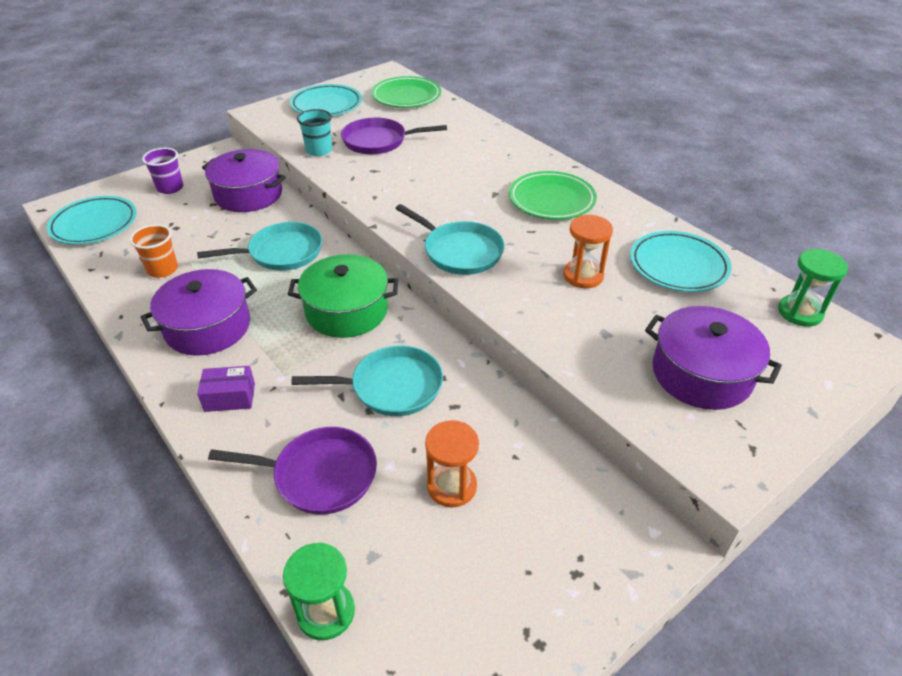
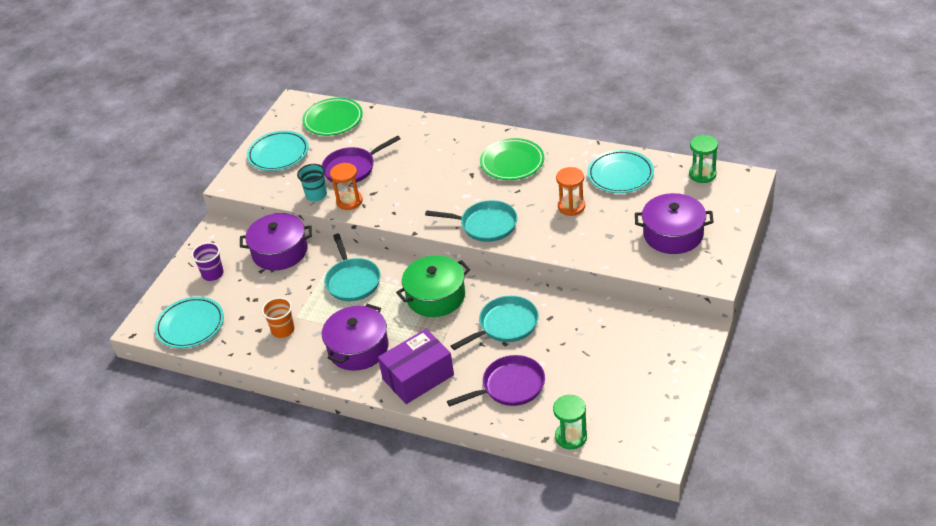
camera: 25 degrees left, 0 degrees up
turquoise pan [197,222,322,271] -> turquoise pan turned 120 degrees clockwise [324,233,380,301]
purple box [197,366,255,412] -> purple box [378,329,454,404], size x1.89
orange hourglass [425,420,479,508] -> orange hourglass moved to [330,163,363,210]

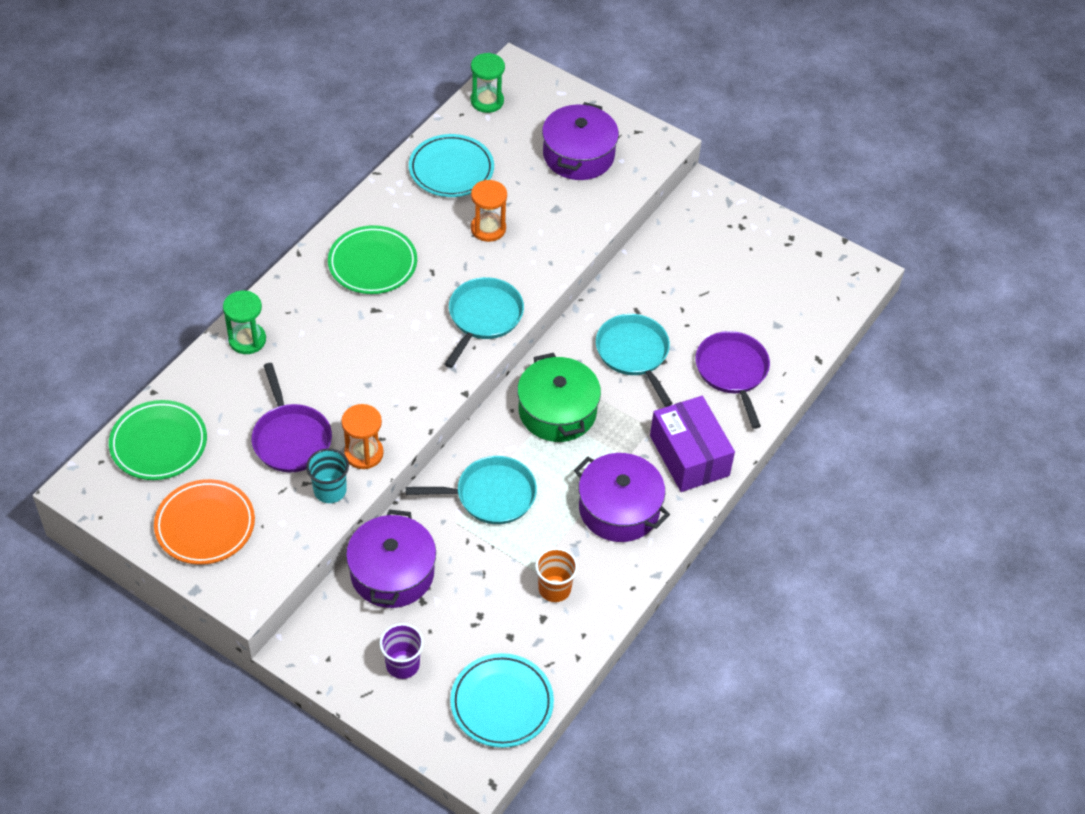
camera: 85 degrees left, 10 degrees up
turquoise plate [247,131,309,171] -> orange plate [154,479,255,565]
green hourglass [553,395,587,449] -> green hourglass moved to [223,291,266,354]

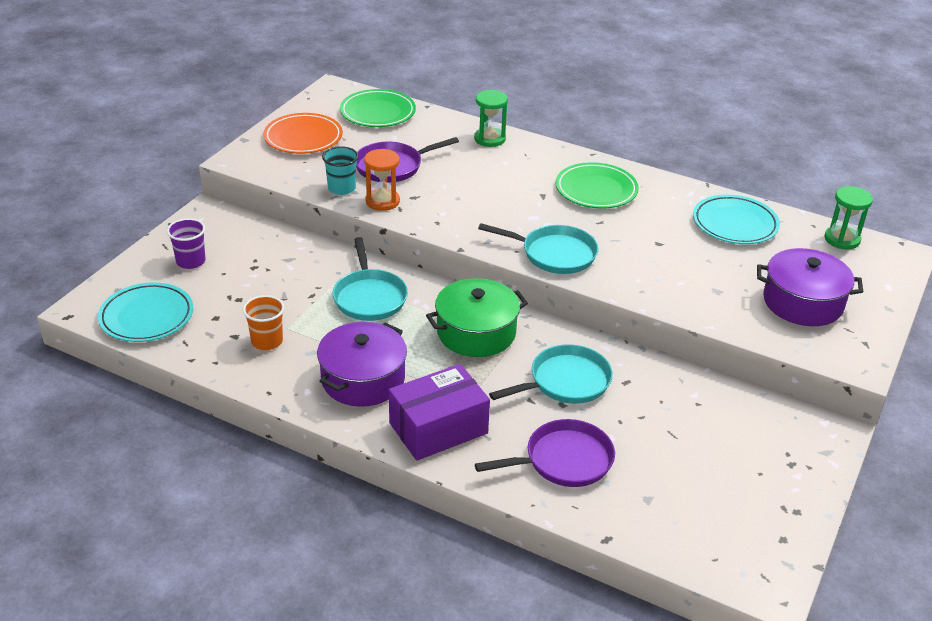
camera: 85 degrees right, 15 degrees down
purple pot [346,510,436,608] -> none
orange hourglass [471,180,507,242] -> none

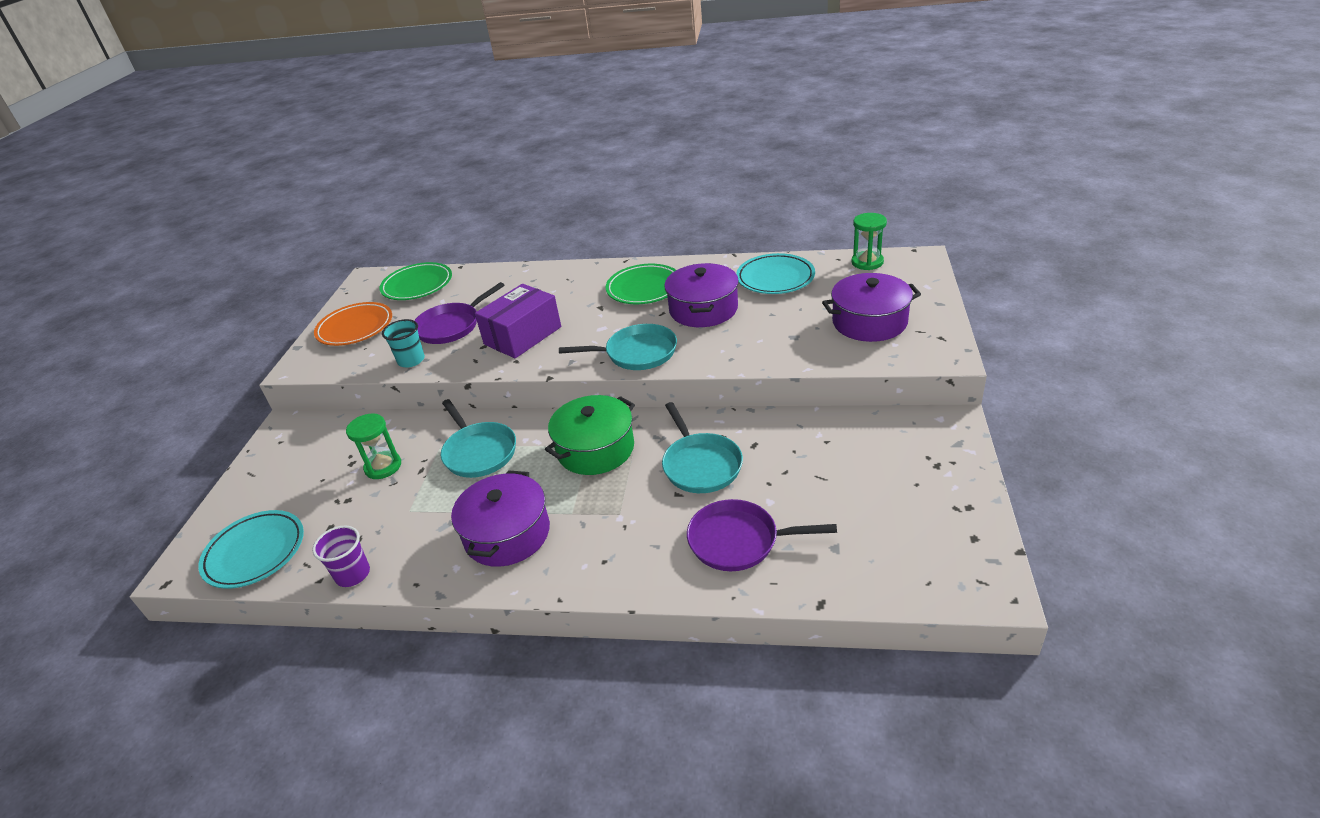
camera: 15 degrees left, 0 degrees up
purple cup [167,218,206,269] -> purple cup moved to [312,526,370,587]
orange cup [243,295,285,350] -> none
orange hourglass [364,149,400,211] -> none
purple box [389,364,490,461] -> purple box moved to [475,284,561,358]
green hourglass [474,90,508,147] -> green hourglass moved to [346,413,401,479]
purple pan [475,419,615,487] -> purple pan turned 135 degrees counterclockwise [687,499,837,571]
turquoise pan [489,344,613,404] -> turquoise pan turned 120 degrees clockwise [662,402,743,493]
none -> purple pot [664,263,739,327]

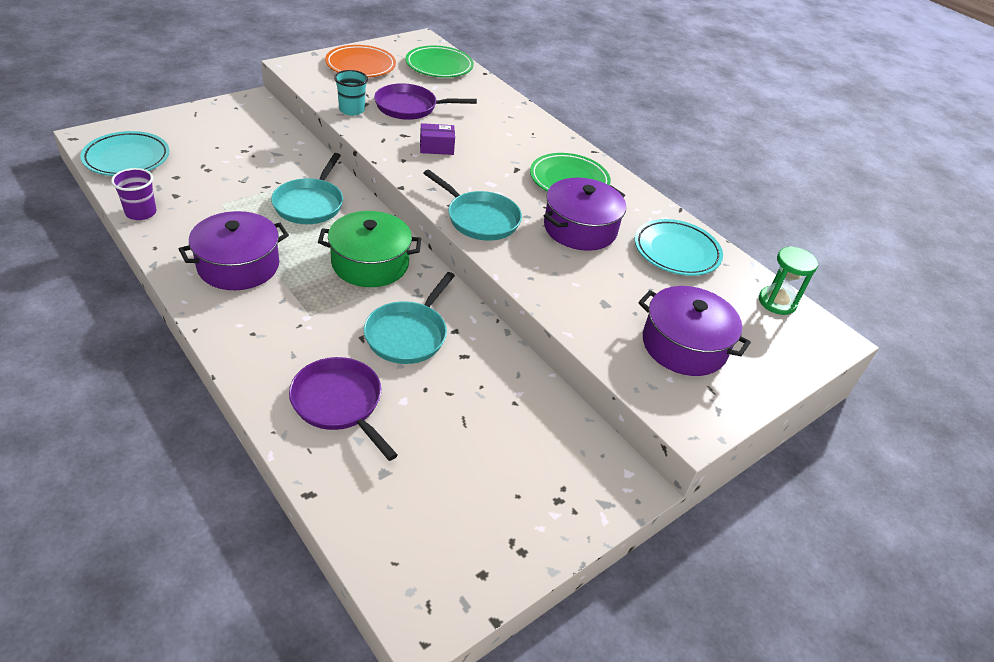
camera: 35 degrees right, 5 degrees up
green hourglass [346,413,401,479] -> none
purple box [475,284,561,358] -> purple box [420,123,455,155], size x0.53

